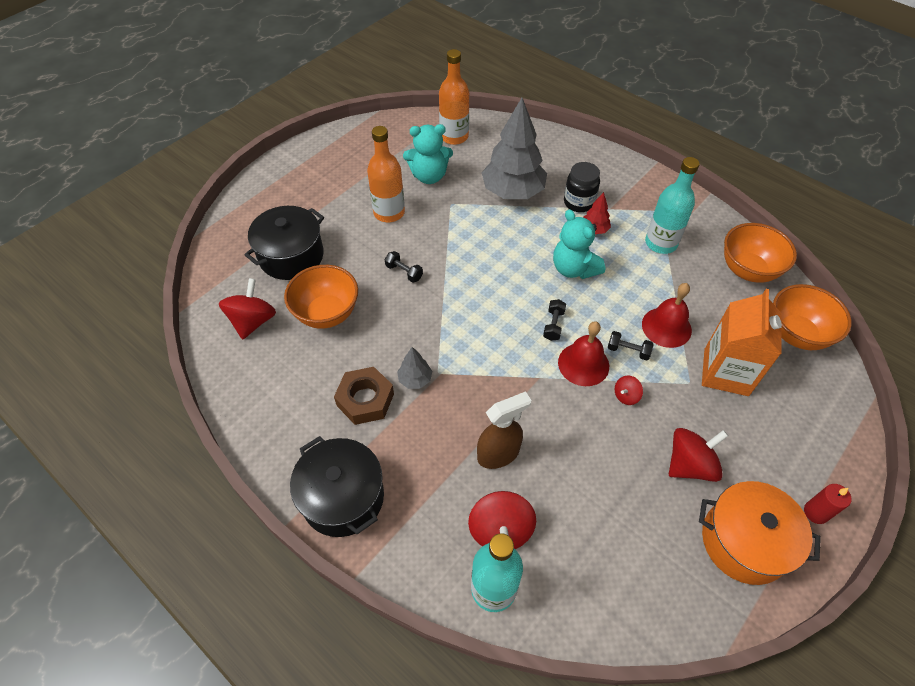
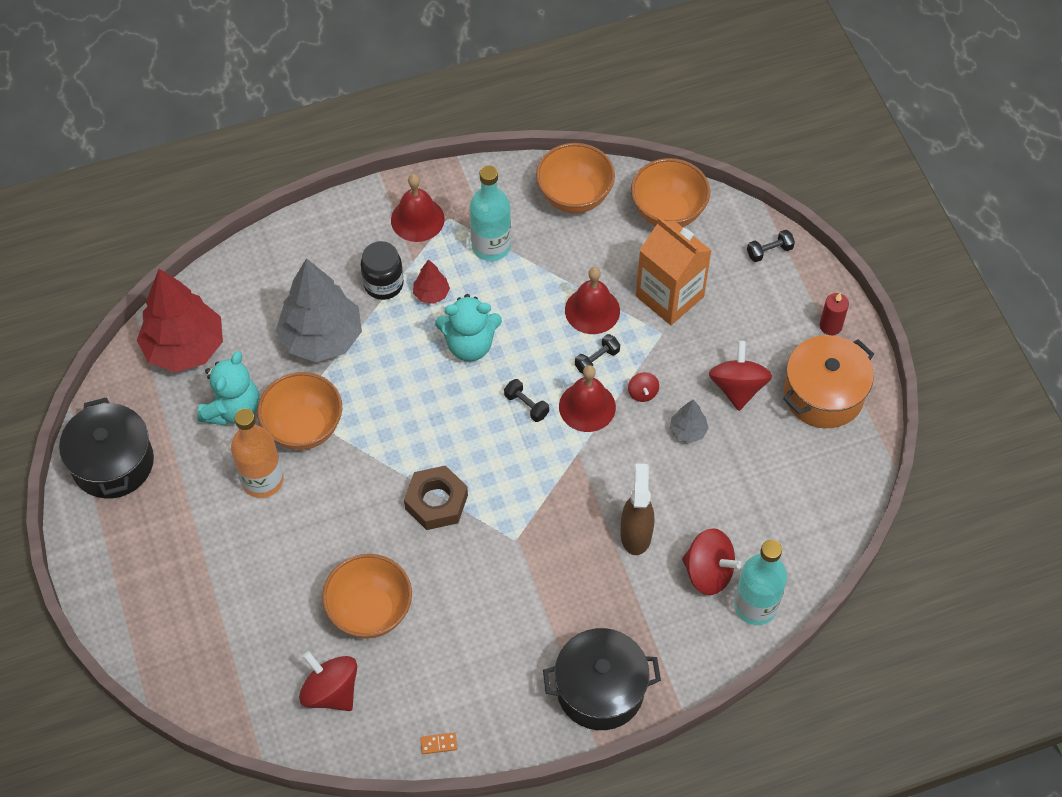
camera: 60 degrees left, 5 degrees up
black pot [244,206,324,280] -> black pot moved to [59,397,154,498]
brown nut [334,367,394,425] -> brown nut moved to [404,465,468,530]
black dumbbell [385,251,423,283] -> black dumbbell moved to [747,230,795,262]
grey tree [397,347,432,389] -> grey tree moved to [670,400,709,443]
orange bottle [439,49,469,145] -> red tree [137,269,223,372]
none -> orange bowl [257,372,342,450]
none -> red bell [391,174,445,242]
none -> orange domino [420,732,457,754]

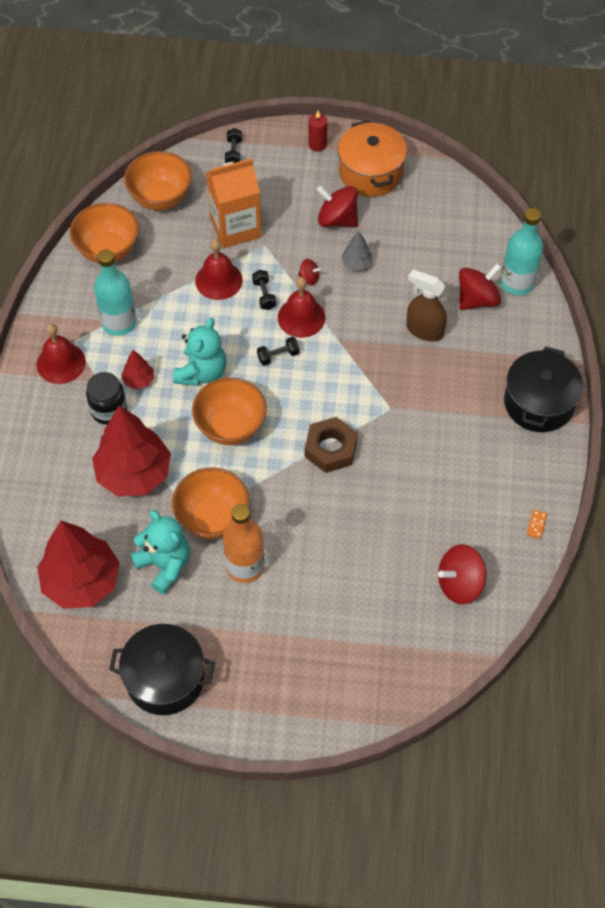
camera: 65 degrees left, 0 degrees up
grey tree [276,258,362,362] -> red tree [92,406,171,497]
orange bowl [322,554,412,639] -> orange bowl moved to [192,377,267,445]

